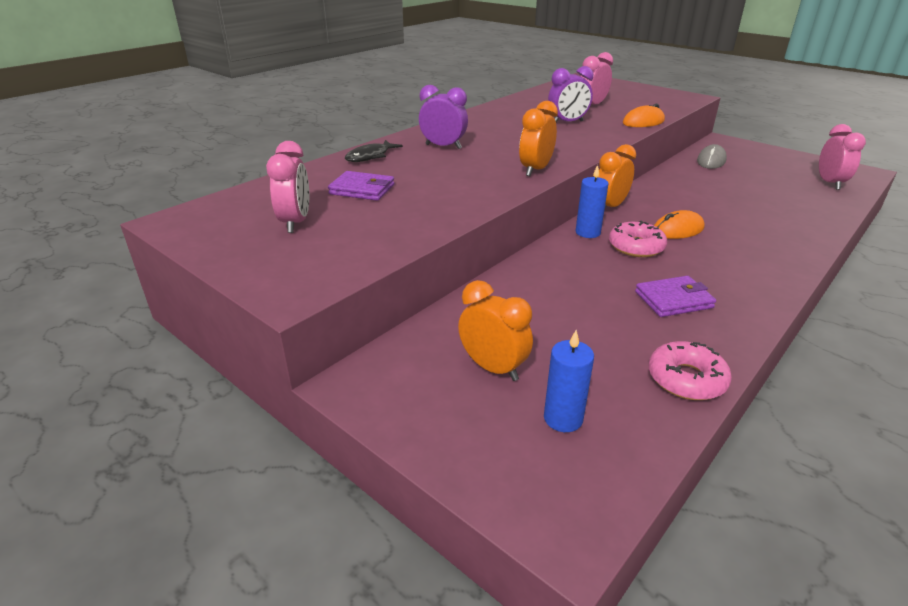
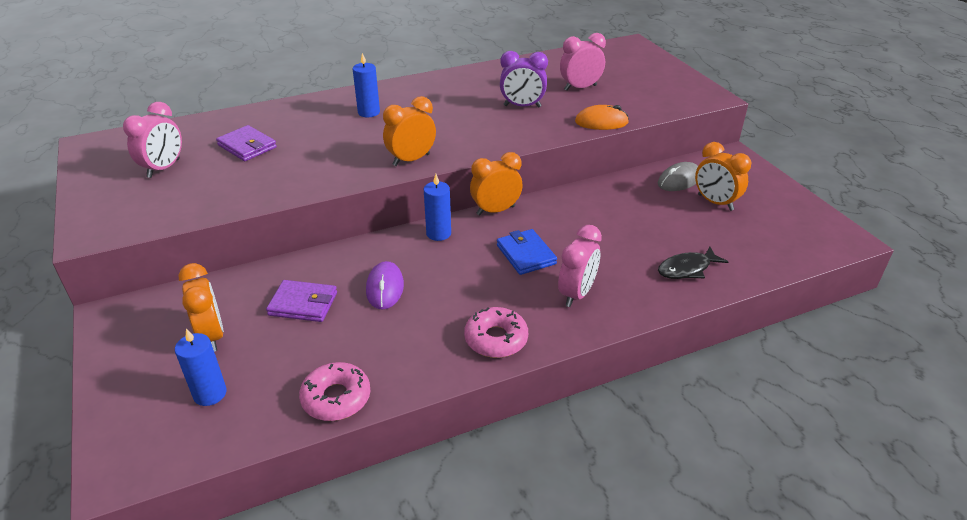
camera: 25 degrees right, 5 degrees up
black fish [345,140,403,162] -> black fish moved to [658,247,728,279]
purple clock [419,85,468,149] -> blue candle [352,53,380,117]
pink donut [609,221,667,257] -> pink donut moved to [464,307,528,358]
purple wallet [635,276,716,317] -> purple wallet moved to [266,280,337,322]
orange mouse [654,210,705,239] -> blue wallet [497,229,557,275]
pink clock [819,124,866,190] -> pink clock moved to [558,225,602,307]
none -> purple mouse [366,261,404,310]
none -> orange clock [695,142,751,211]

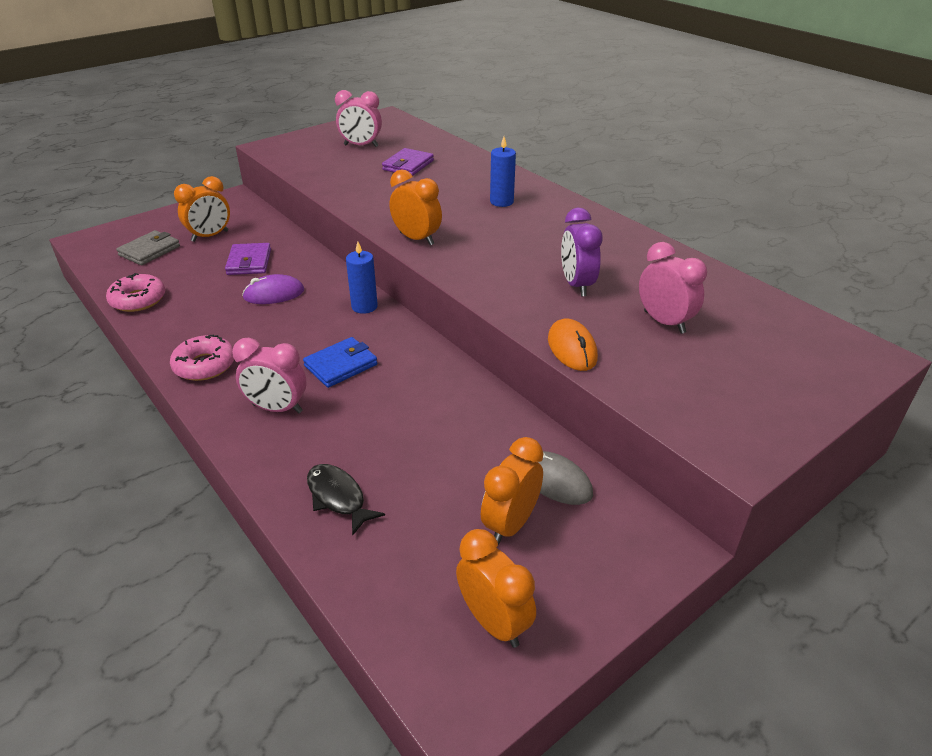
camera: 75 degrees right, 0 degrees up
blue candle [175,328,227,406] -> grey wallet [116,230,180,265]
orange clock [470,152,522,216] -> orange clock moved to [456,529,536,648]

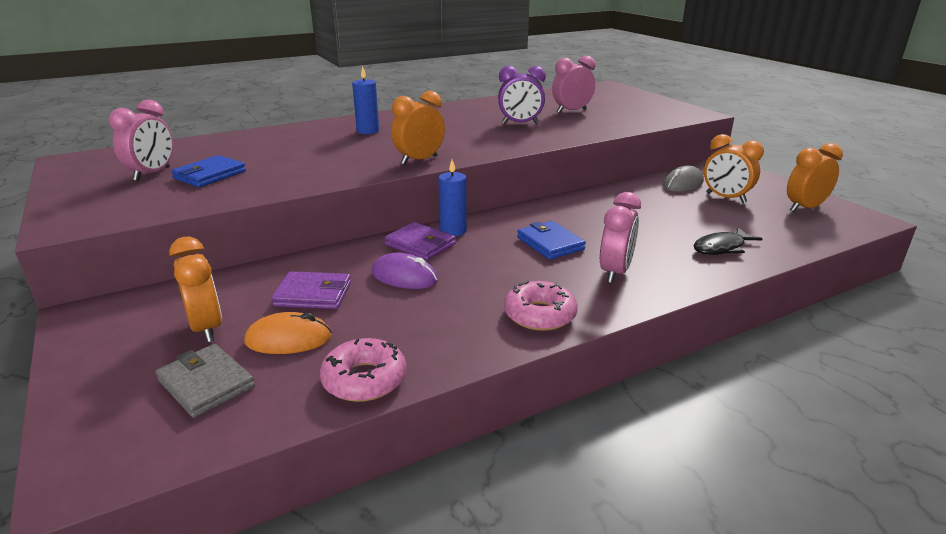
camera: 80 degrees left, 10 degrees down
purple mouse [242,274,304,304] -> purple mouse turned 60 degrees counterclockwise [371,253,438,289]
purple wallet [382,148,434,176] -> purple wallet moved to [385,222,456,260]
orange mouse [548,318,598,371] -> orange mouse moved to [244,312,332,354]
none -> blue wallet [171,155,246,187]

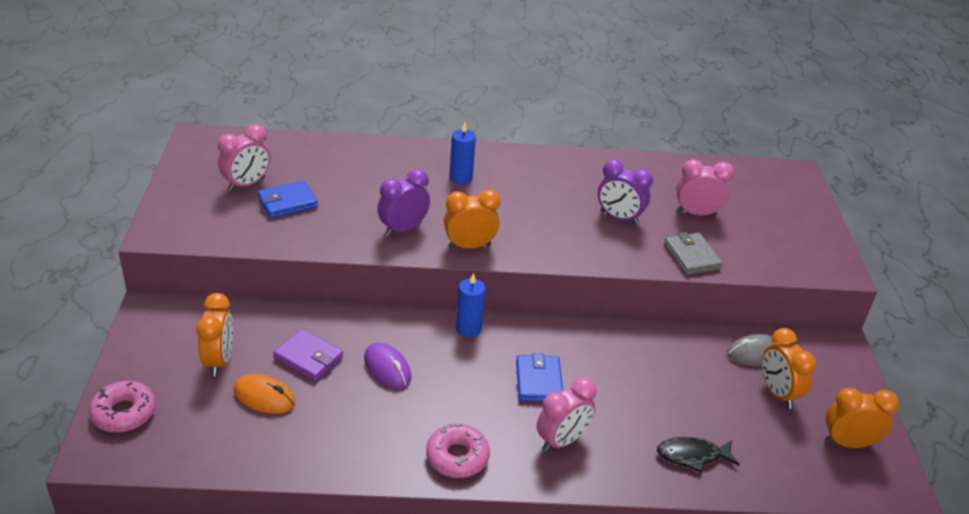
camera: 25 degrees right, 10 degrees up
grey wallet [156,344,255,418] -> grey wallet moved to [664,232,723,275]
pink donut [320,338,406,402] -> pink donut moved to [89,381,156,433]
purple wallet [385,222,456,260] -> none
none -> purple clock [377,169,430,237]

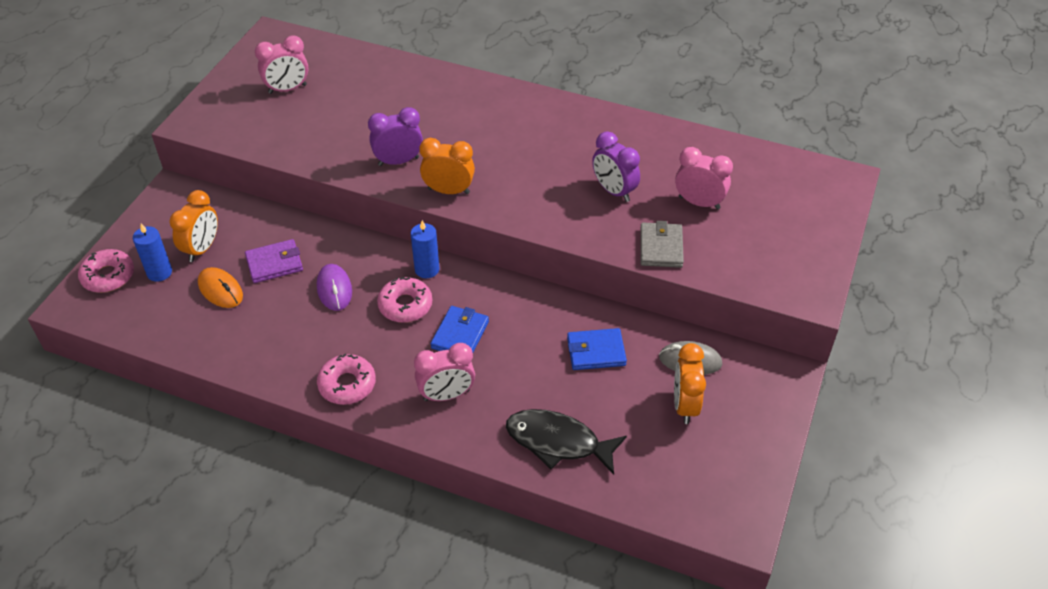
camera: 25 degrees right, 10 degrees up
blue wallet [258,181,318,218] -> blue wallet moved to [567,328,627,370]
purple wallet [273,329,343,381] -> purple wallet turned 75 degrees counterclockwise [245,239,303,283]
blue candle [450,122,476,185] -> blue candle moved to [133,223,172,282]
black fish [657,437,740,473] -> black fish [506,409,627,475], size x1.52
orange clock [825,388,899,448] -> none
none -> pink donut [377,277,432,323]

